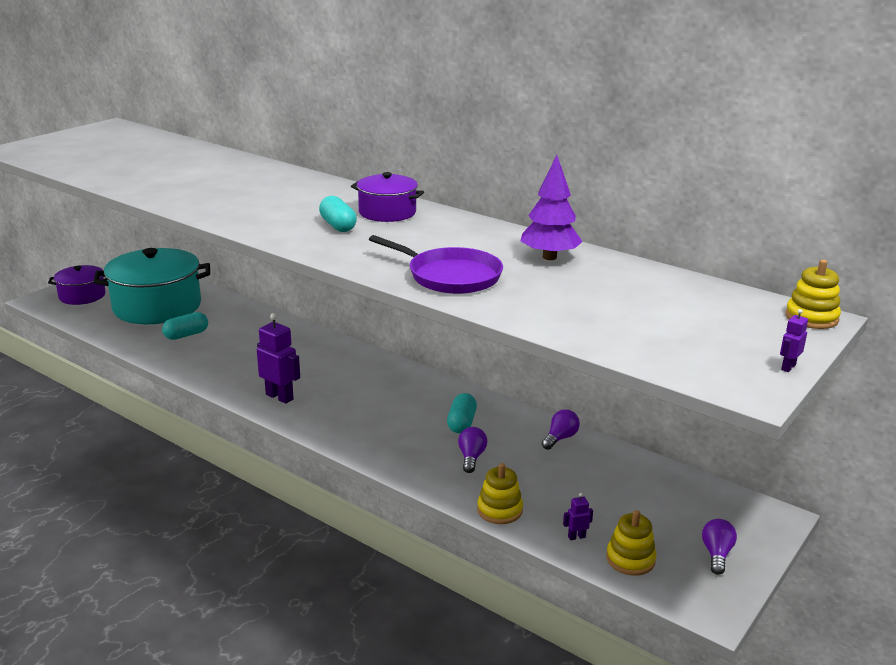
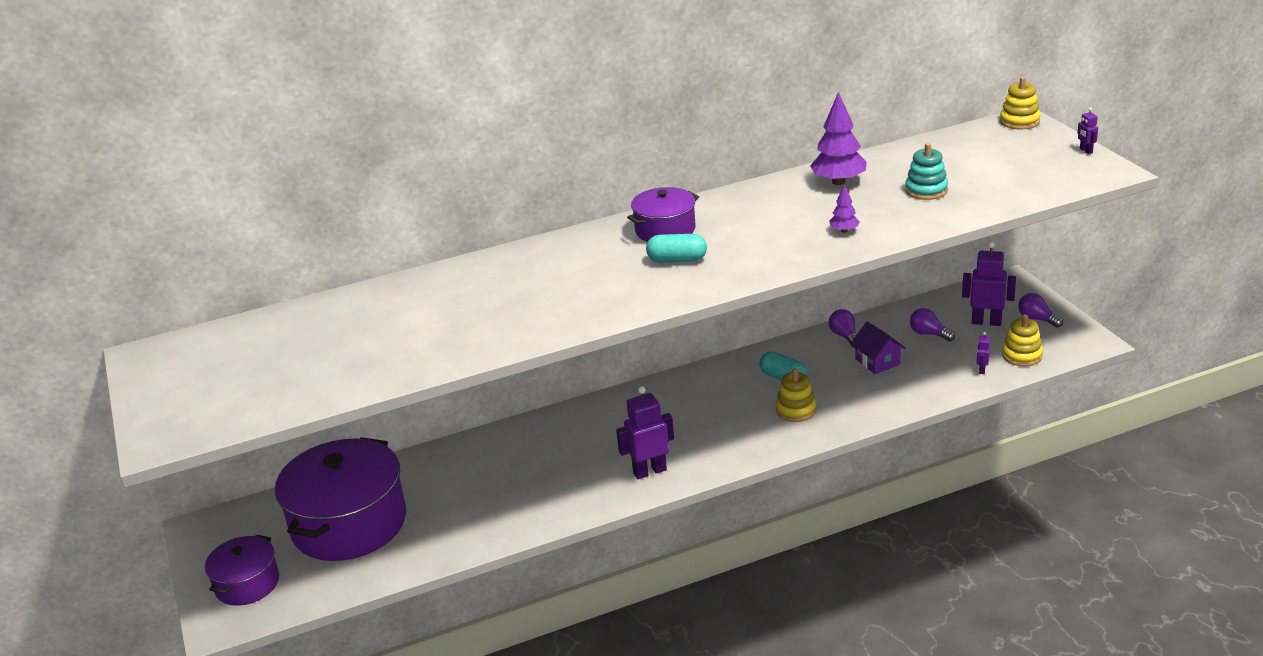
camera: 55 degrees left, 5 degrees up
turquoise pot [93,248,210,324] -> purple pot [275,437,406,561]
turquoise capsule [162,312,208,340] -> none
purple pan [369,235,503,294] -> purple tree [829,185,860,233]
purple light bulb [458,427,487,473] -> purple light bulb moved to [910,308,955,341]
yellow stacking toy [477,463,523,524] -> yellow stacking toy moved to [776,368,816,422]
none -> purple house [851,322,905,374]
none -> turquoise stacking toy [905,143,948,200]
none -> purple robot [962,241,1016,326]

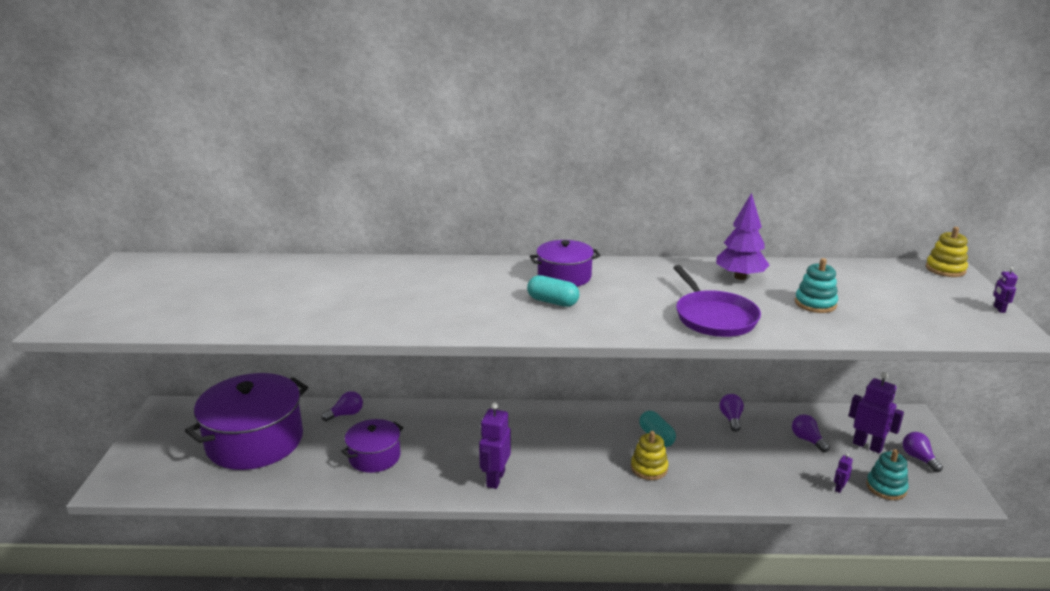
camera: 20 degrees right, 5 degrees down
purple pot [205,535,279,606] -> purple pot moved to [341,419,403,473]
purple robot [616,386,674,479] -> purple robot turned 75 degrees counterclockwise [479,402,511,489]
purple tree [829,185,860,233] -> purple pan [673,265,761,337]
purple house [851,322,905,374] -> none
yellow stacking toy [1002,314,1043,367] -> turquoise stacking toy [866,449,909,500]
none -> purple light bulb [322,391,363,421]

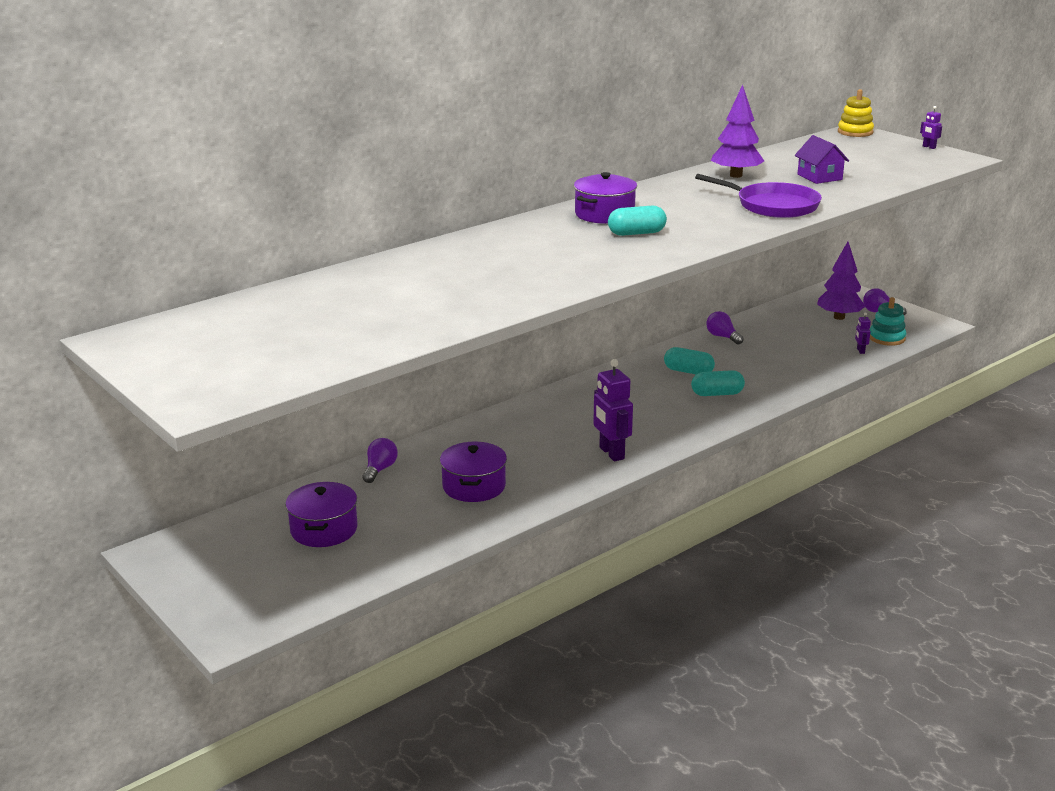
camera: 40 degrees left, 0 degrees up
purple pot [185,373,308,470] -> purple pot [285,482,358,547], size x0.53
yellow stacking toy [631,431,668,480] -> turquoise capsule [691,370,745,396]
purple light bulb [792,414,830,452] -> none
turquoise stacking toy [795,258,838,313] -> purple house [794,135,849,184]
purple robot [849,372,904,454] -> purple tree [817,242,866,320]

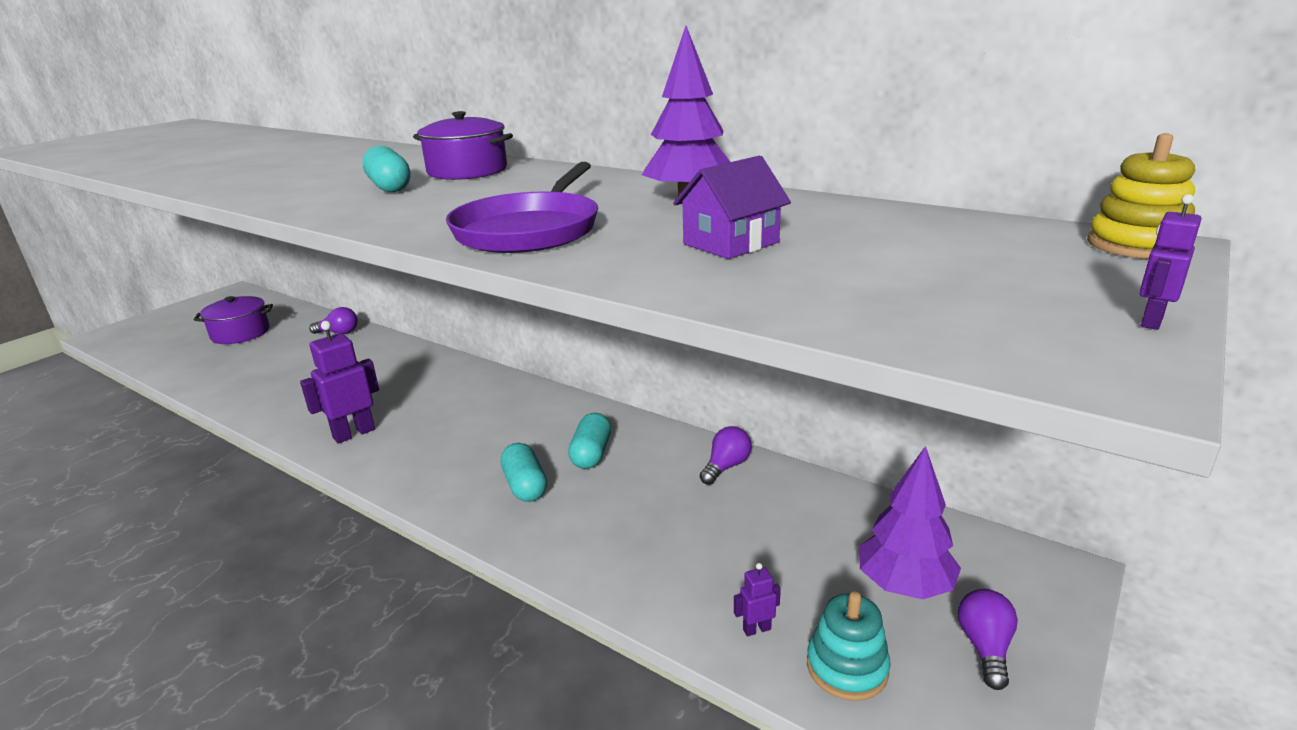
camera: 75 degrees right, 0 degrees up
purple pot [440,442,507,502] -> none

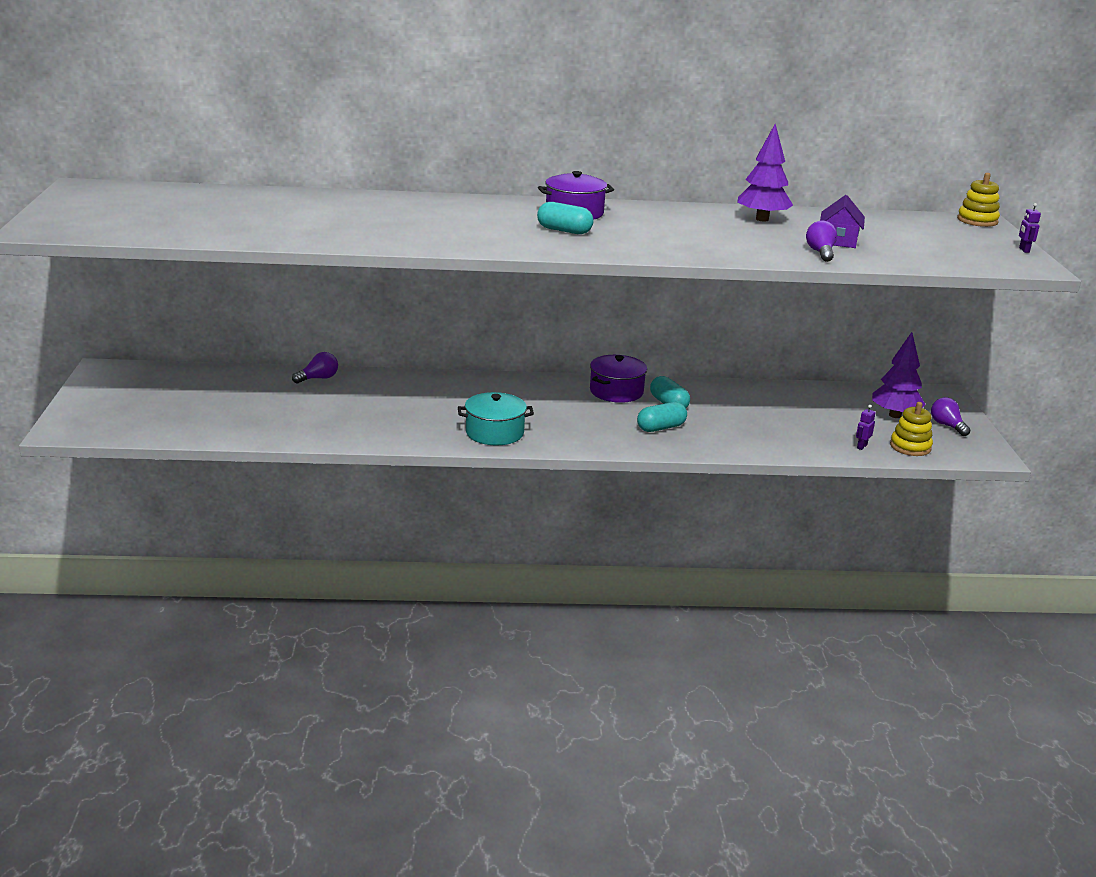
camera: 40 degrees left, 0 degrees up
purple pot [194,296,273,344] -> purple pot moved to [590,355,647,403]
purple robot [300,321,379,444] -> turquoise pot [458,392,534,445]
purple pan [446,162,598,253] -> none
turquoise capsule [501,443,547,502] -> turquoise capsule turned 60 degrees counterclockwise [637,402,687,432]
purple light bulb [700,426,752,485] -> purple light bulb moved to [806,220,837,262]
turquoise stacking toy [807,591,891,701] -> yellow stacking toy [890,402,933,456]

